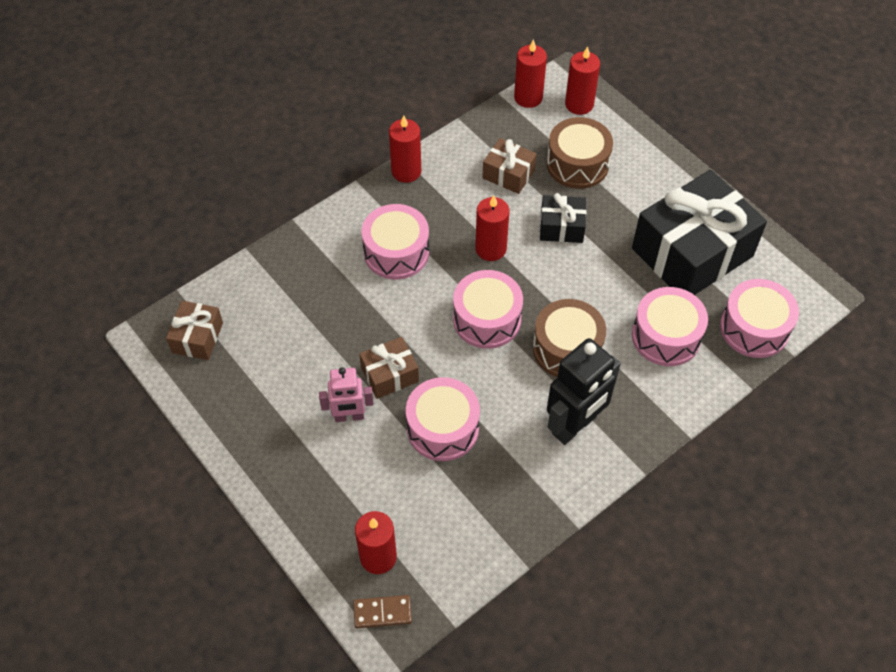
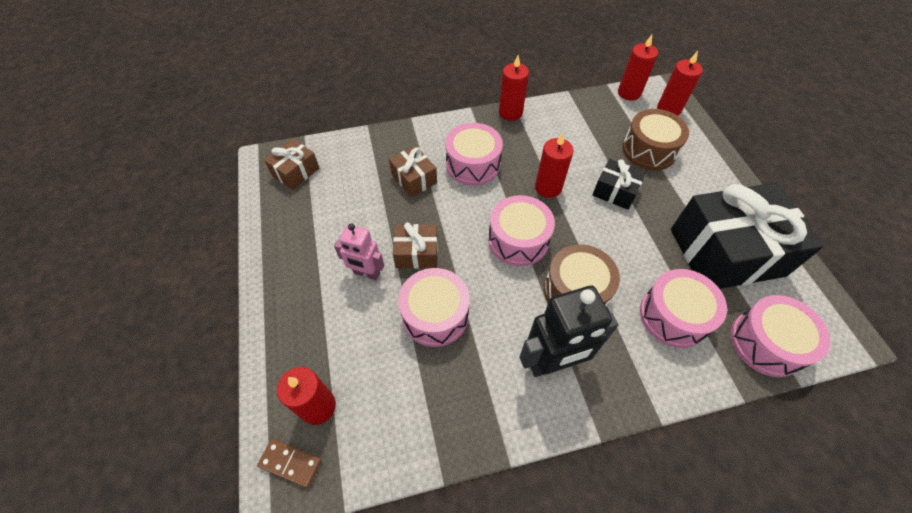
camera: 25 degrees right, 0 degrees up
brown gift [482,138,537,194] -> brown gift moved to [389,145,437,197]

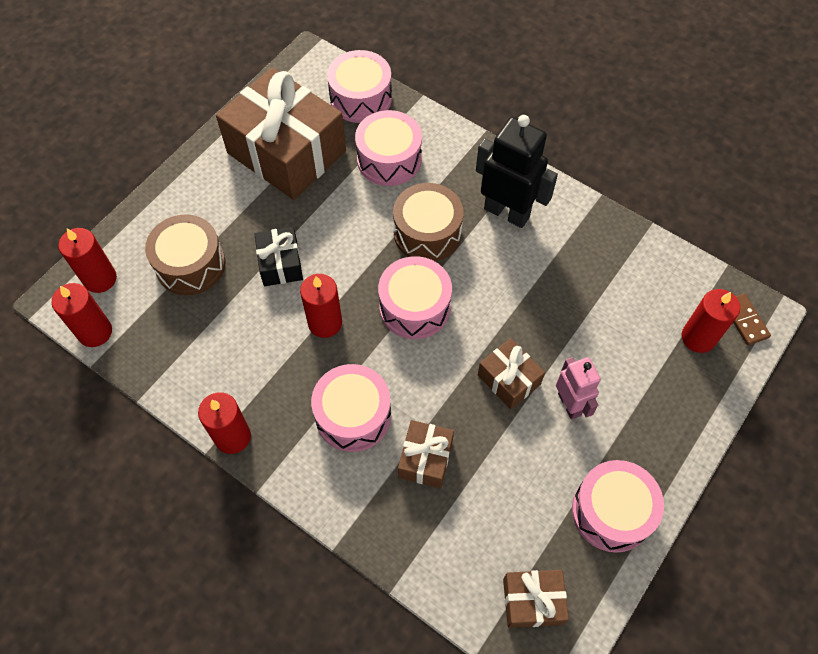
camera: 130 degrees left, 5 degrees up
pink drum [398,268,470,347] -> pink drum moved to [572,460,664,553]
black gift [671,183,824,289] -> brown gift [216,67,346,200]

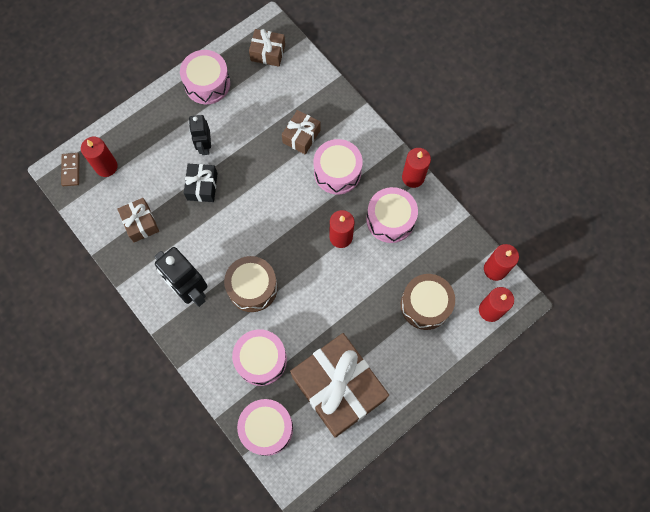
camera: 165 degrees left, 10 degrees up
black gift [255,227,303,286] -> black gift moved to [184,164,218,202]
pink drum [378,256,452,339] -> pink drum moved to [366,187,418,243]
brown gift [478,338,545,409] -> brown gift moved to [117,198,159,242]
pink robot [556,357,601,419] -> black robot [189,115,211,155]

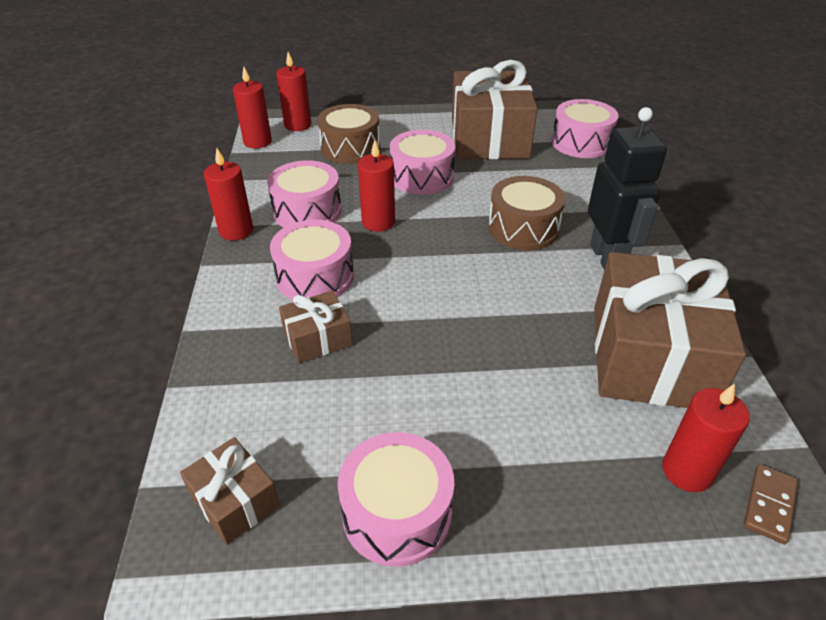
camera: 145 degrees left, 30 degrees down
brown gift [117,198,159,242] -> brown gift [594,252,746,408], size x2.15
black gift [184,164,218,202] -> none
black robot [189,115,211,155] -> none
pink drum [232,329,287,386] -> pink drum moved to [390,130,455,195]

